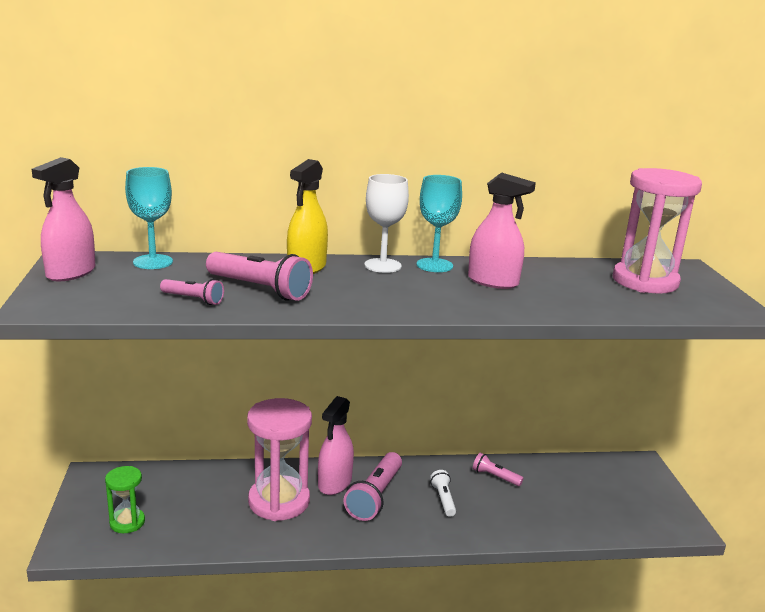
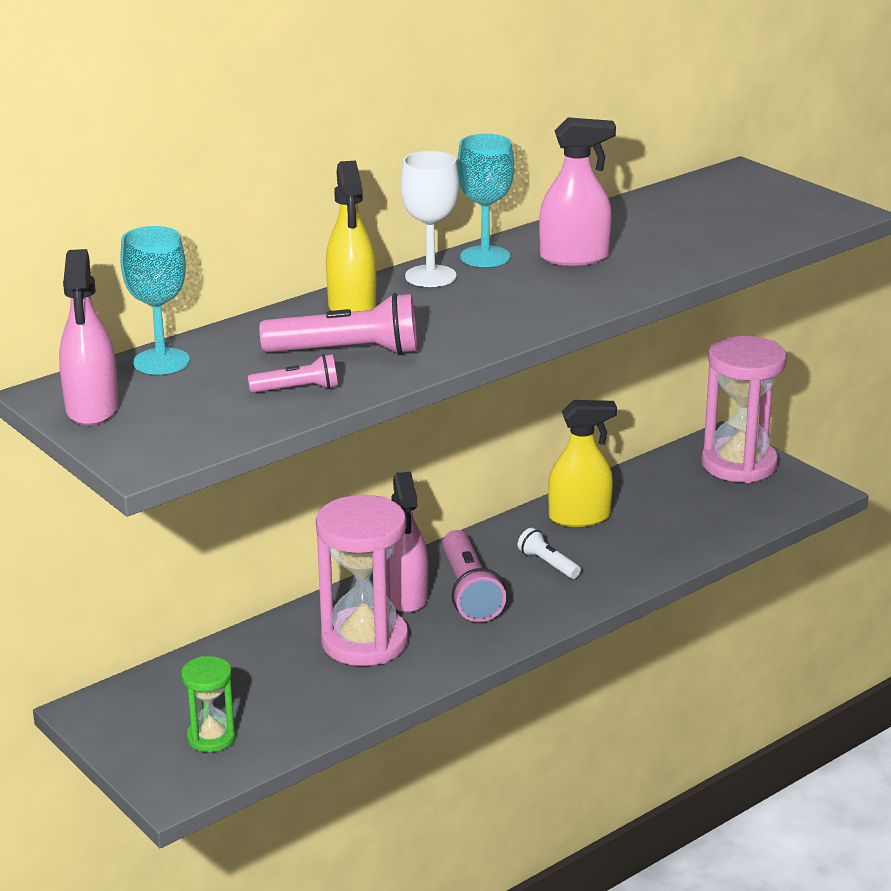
camera: 30 degrees left, 5 degrees up
pink flashlight [473,453,524,486] -> yellow spray bottle [548,400,617,527]
pink hourglass [613,168,702,294] -> pink hourglass moved to [701,336,787,483]

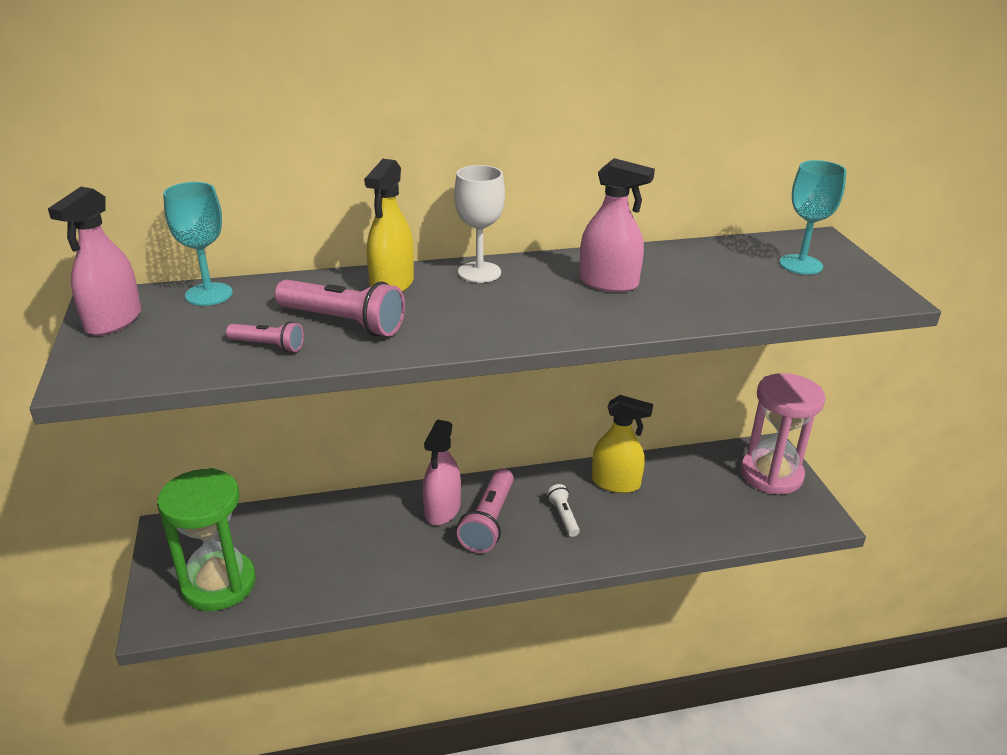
camera: 25 degrees right, 5 degrees up
green hourglass [181,656,236,752] -> green hourglass [157,468,256,611], size x1.90
pink hourglass [316,495,409,666] -> none
turquoise goblet [457,134,514,267] -> turquoise goblet moved to [780,160,846,275]

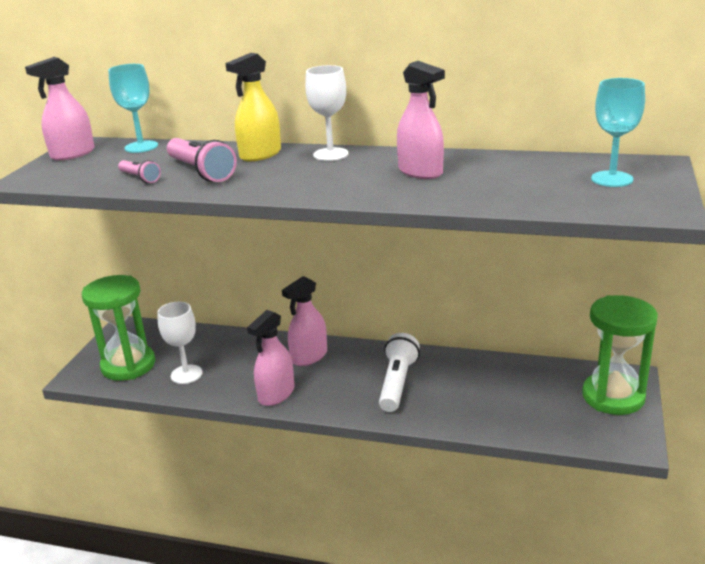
camera: 30 degrees right, 5 degrees down
pink flashlight [457,468,514,553] -> none
white flashlight [547,484,580,537] -> white flashlight [379,333,420,412], size x1.82
yellow spray bottle [592,395,653,493] -> none
pink hourglass [741,373,825,494] -> green hourglass [582,295,658,415]
none -> white goblet [157,302,203,384]
none -> pink spray bottle [247,310,295,406]

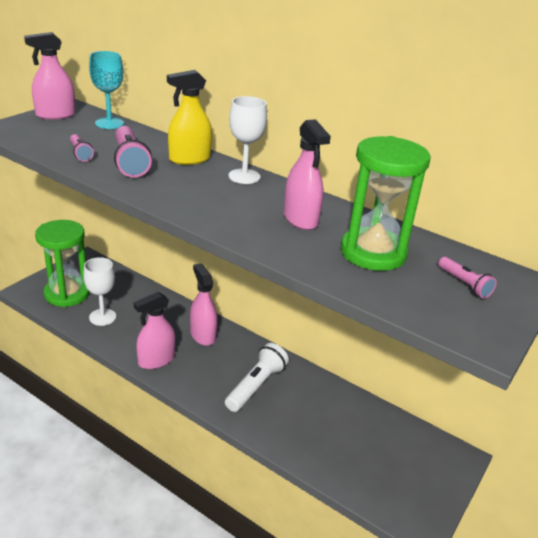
camera: 15 degrees right, 5 degrees up
pink spray bottle [282,276,327,366] -> pink spray bottle turned 90 degrees clockwise [190,263,218,346]
green hourglass [582,295,658,415] -> green hourglass moved to [341,136,430,271]
turquoise goblet [591,78,645,187] -> pink flashlight [438,257,497,299]

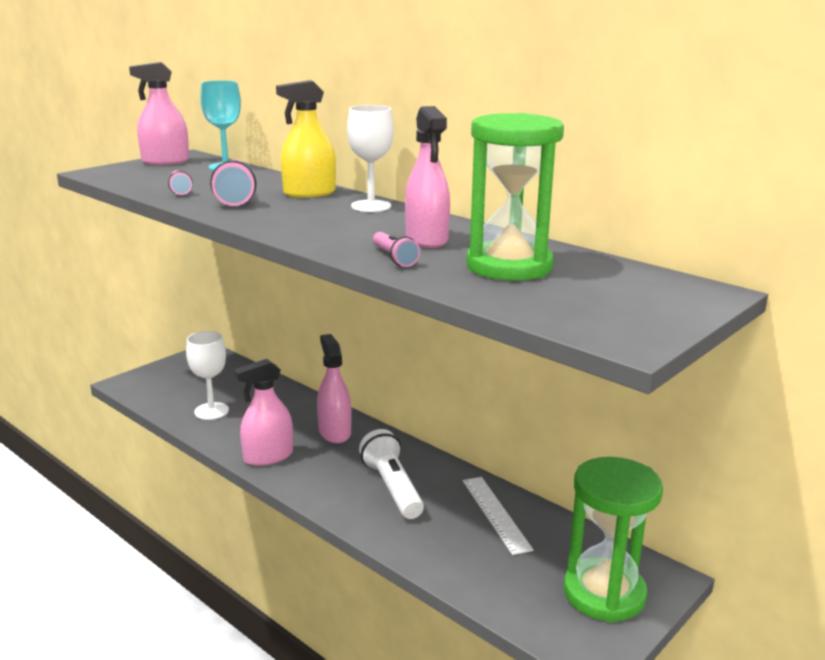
camera: 10 degrees right, 10 degrees down
green hourglass [35,220,90,307] -> green hourglass moved to [564,457,663,622]
white flashlight [225,343,289,412] -> white flashlight turned 60 degrees counterclockwise [359,429,424,519]
pink flashlight [438,257,497,299] -> pink flashlight moved to [373,232,420,267]
none -> white ruler [463,477,534,555]

